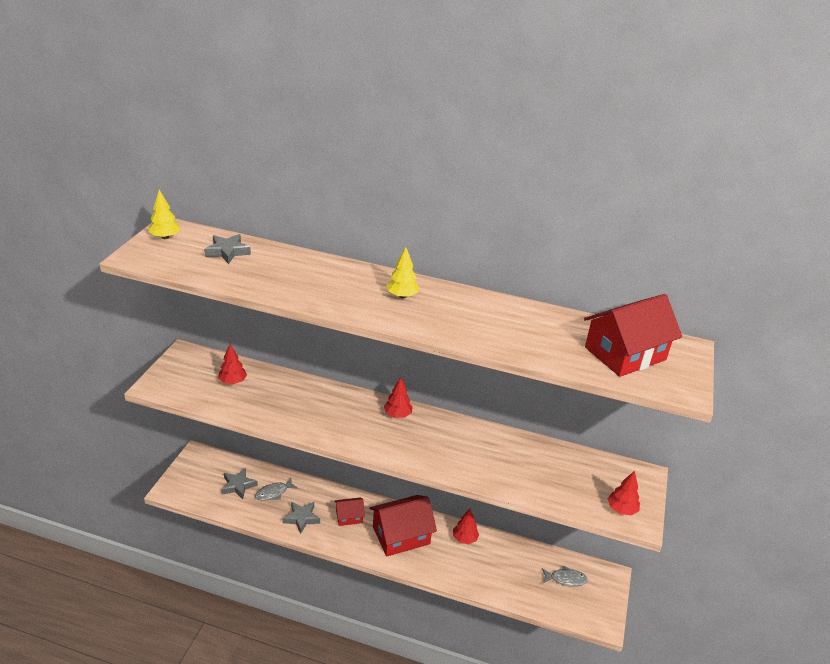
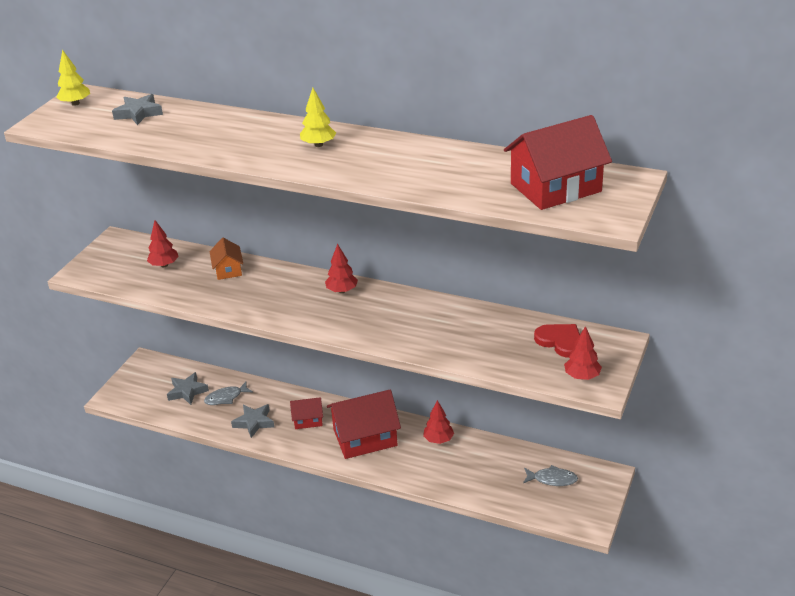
camera: 10 degrees right, 0 degrees up
none -> orange house [210,238,243,280]
none -> red heart [534,324,580,358]

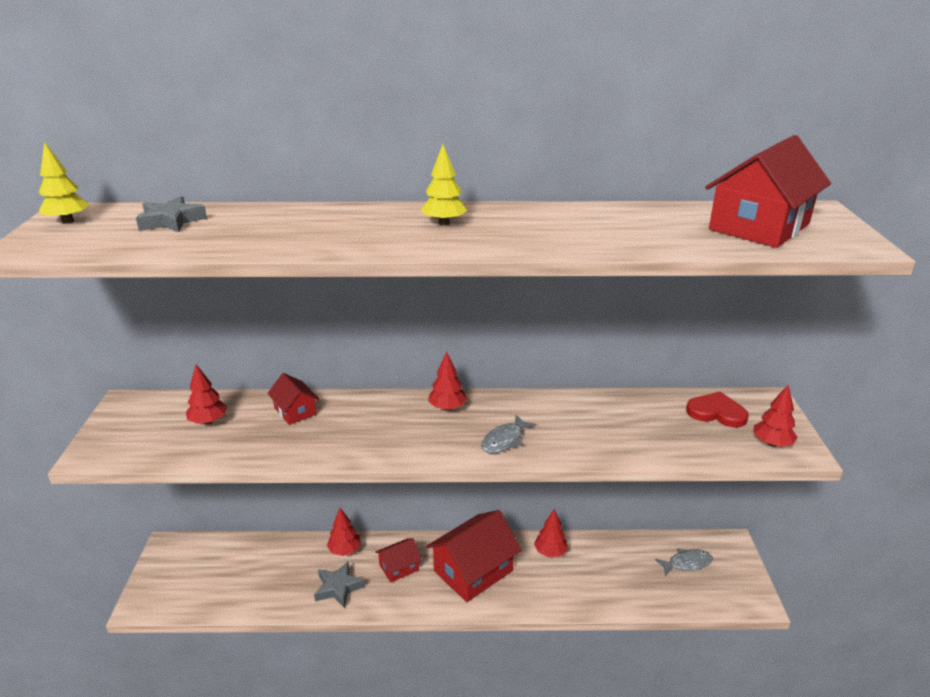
camera: 25 degrees left, 5 degrees down
grey star [167,372,209,405] -> none
grey fish [204,382,253,405] -> grey fish moved to [481,415,536,453]
orange house [210,238,243,280] -> red house [267,373,319,425]
none -> red tree [327,508,361,556]

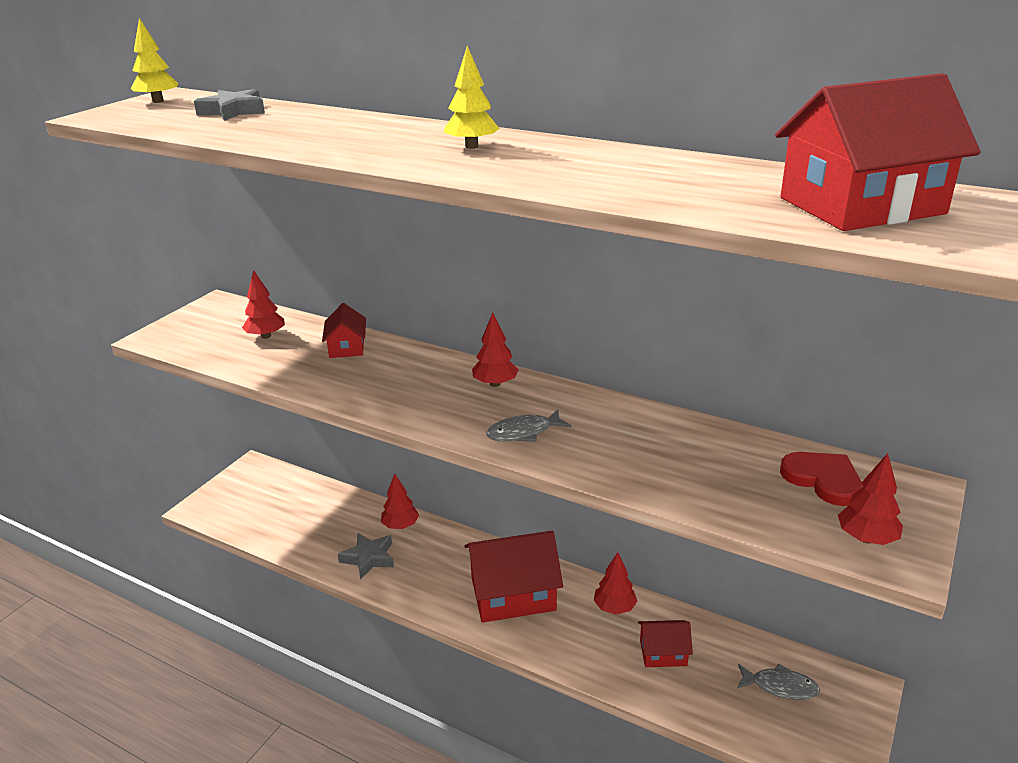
camera: 30 degrees right, 0 degrees up
red house [375,538,422,583] -> red house moved to [638,620,693,667]

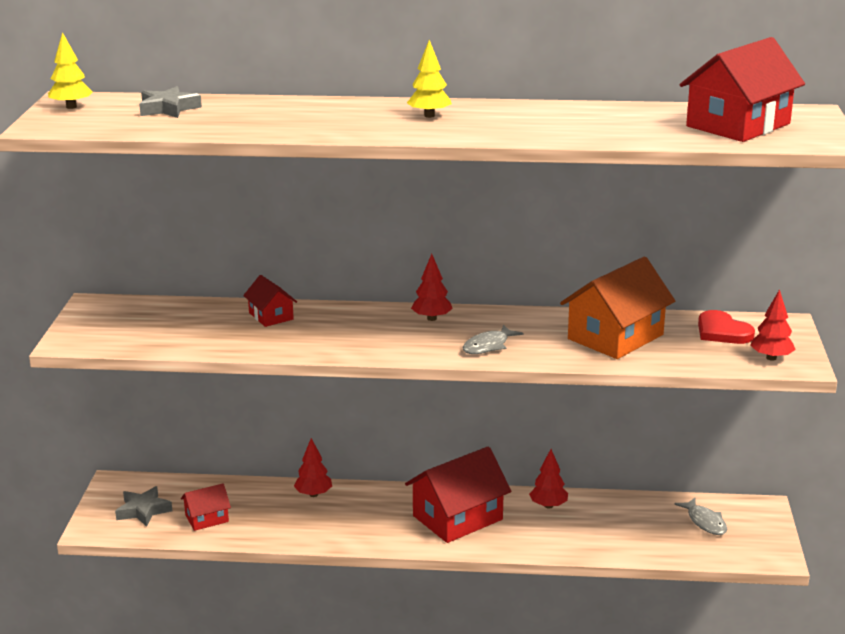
camera: 25 degrees left, 5 degrees down
red tree [242,270,285,339] -> none
grey star [338,533,394,580] -> grey star moved to [115,486,172,527]
red house [638,620,693,667] -> red house moved to [181,483,231,531]
grey fish [737,663,820,700] -> grey fish turned 75 degrees clockwise [674,498,727,535]
red heart [780,452,863,506] -> red heart turned 150 degrees counterclockwise [698,310,755,344]
none -> orange house [560,256,675,359]

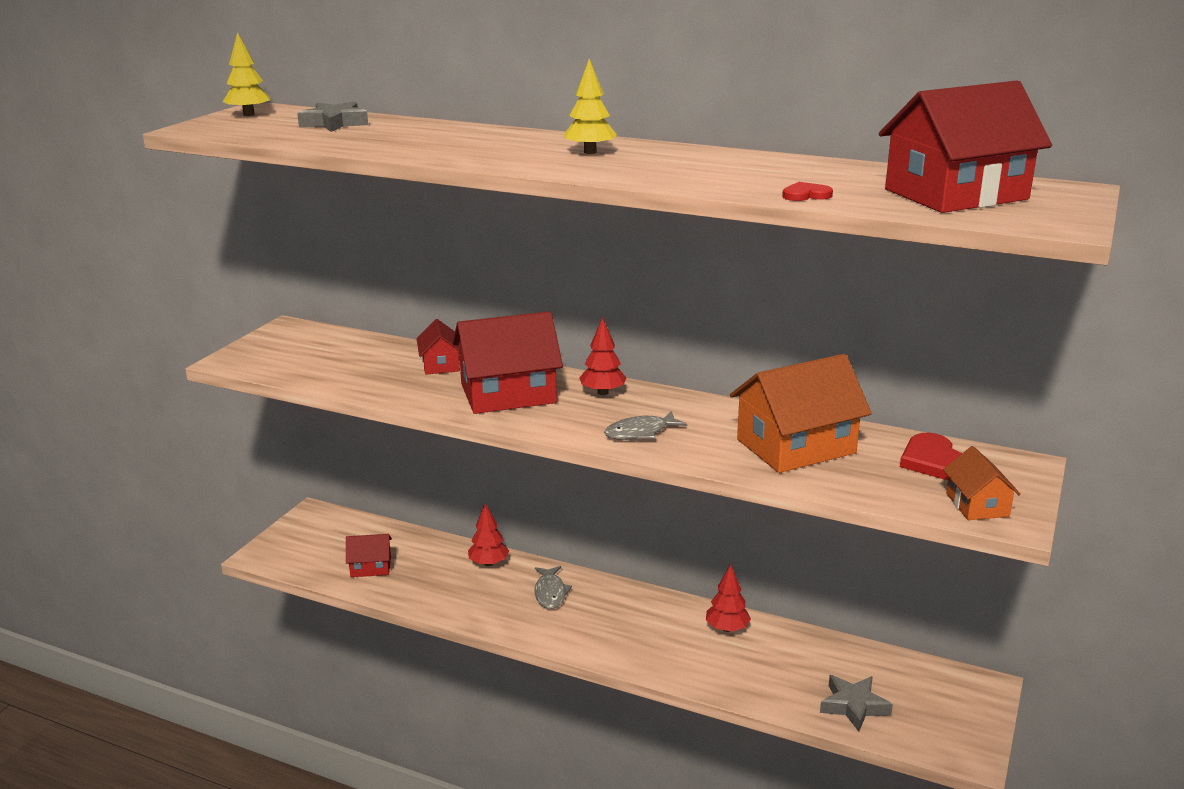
camera: 20 degrees right, 0 degrees up
grey star [115,486,172,527] -> grey star moved to [820,675,893,731]
red house [405,446,511,543] -> red house moved to [453,311,563,414]
grey fish [674,498,727,535] -> grey fish moved to [534,566,572,609]
red tree [750,289,796,360] -> orange house [943,446,1021,520]
none -> red heart [782,182,833,201]

